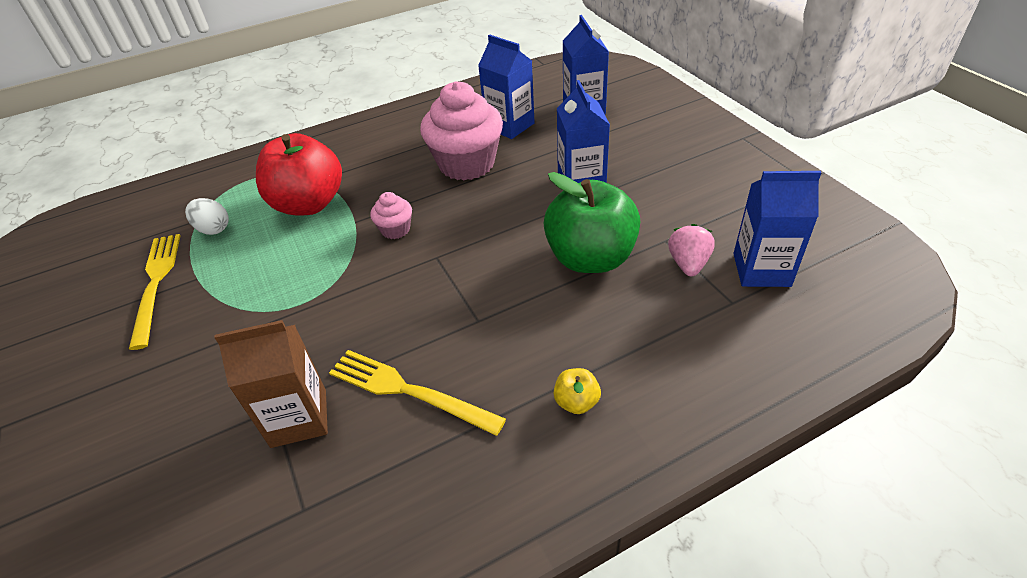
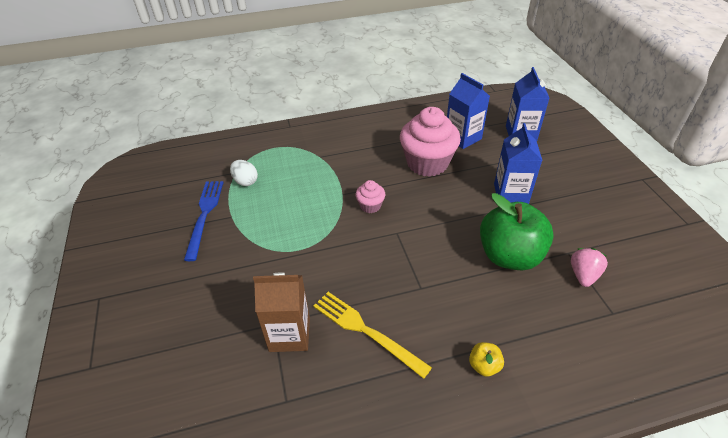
camera: 10 degrees right, 0 degrees up
yellow fork [129,234,181,350] -> blue fork [184,181,224,261]
red apple [256,133,342,216] -> none
blue carton [733,171,821,287] -> none

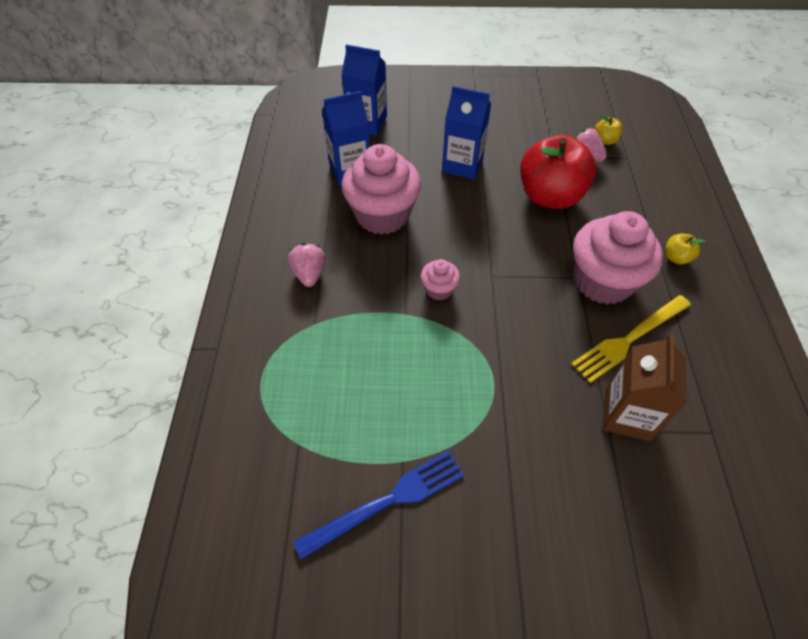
camera: 75 degrees left, 10 degrees up
blue fork [184,181,224,261] -> blue fork turned 135 degrees clockwise [294,451,465,560]
white egg [230,160,258,186] -> none
green apple [480,193,554,270] -> red apple [520,135,596,209]
none -> pink strawberry [288,243,325,287]
none -> pink cupcake [573,211,663,305]
none -> yellow apple [595,114,623,145]

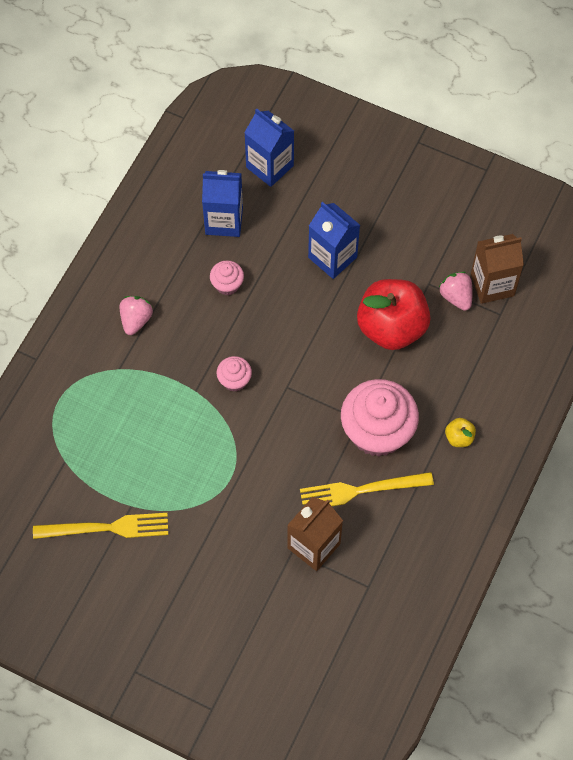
camera: 25 degrees right, 10 degrees up
blue fork [294,451,465,560] -> yellow fork [33,513,168,539]
pink cupcake [341,144,421,235] -> pink cupcake [210,260,244,295], size x0.46
yellow apple [595,114,623,145] -> brown carton [471,234,524,304]

